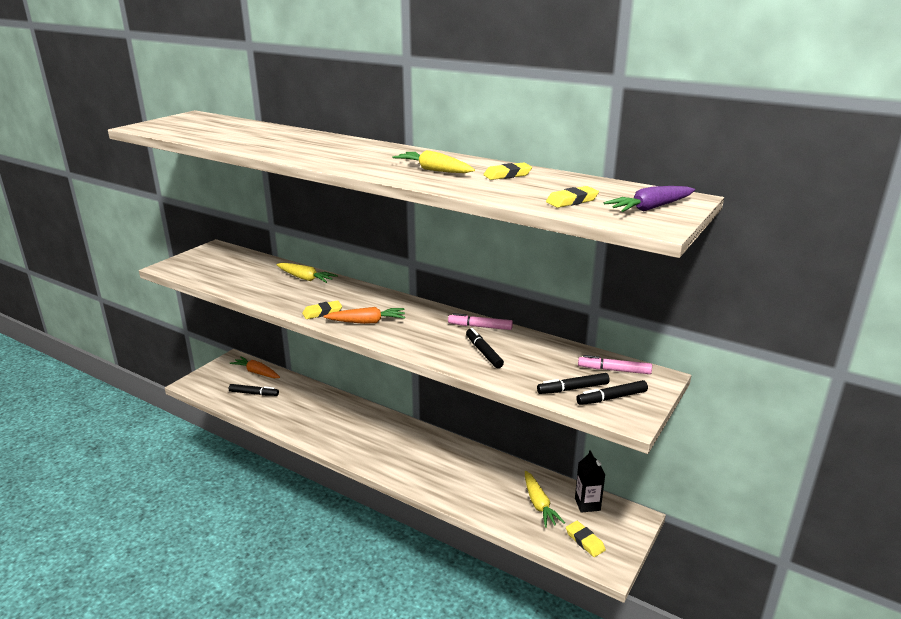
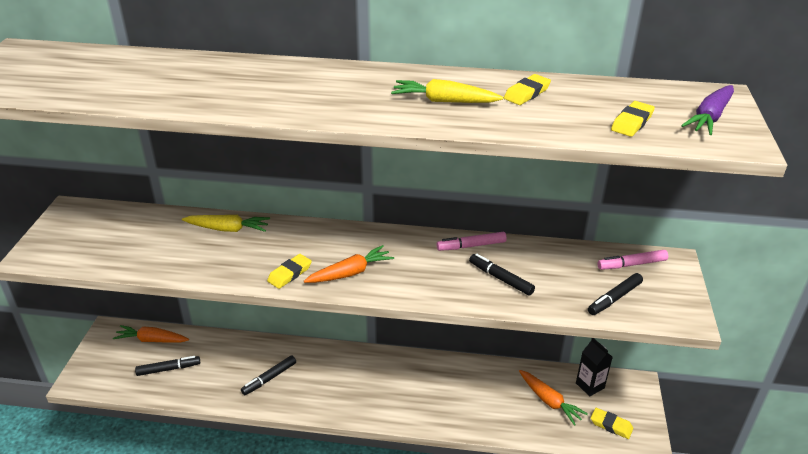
camera: 25 degrees left, 10 degrees up
yellow carrot [525,471,565,528] -> orange carrot [519,370,588,426]
black marker [576,380,648,405] -> black marker moved to [241,355,296,395]

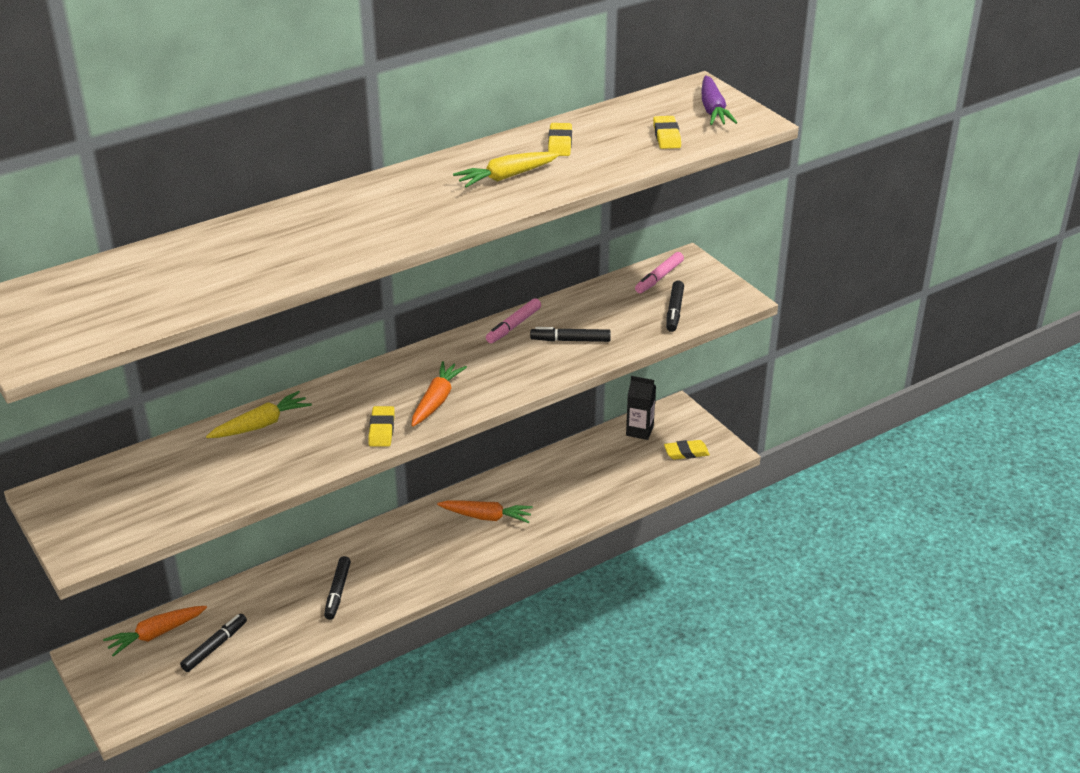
camera: 40 degrees left, 0 degrees up
orange carrot [519,370,588,426] -> orange carrot moved to [437,500,533,523]

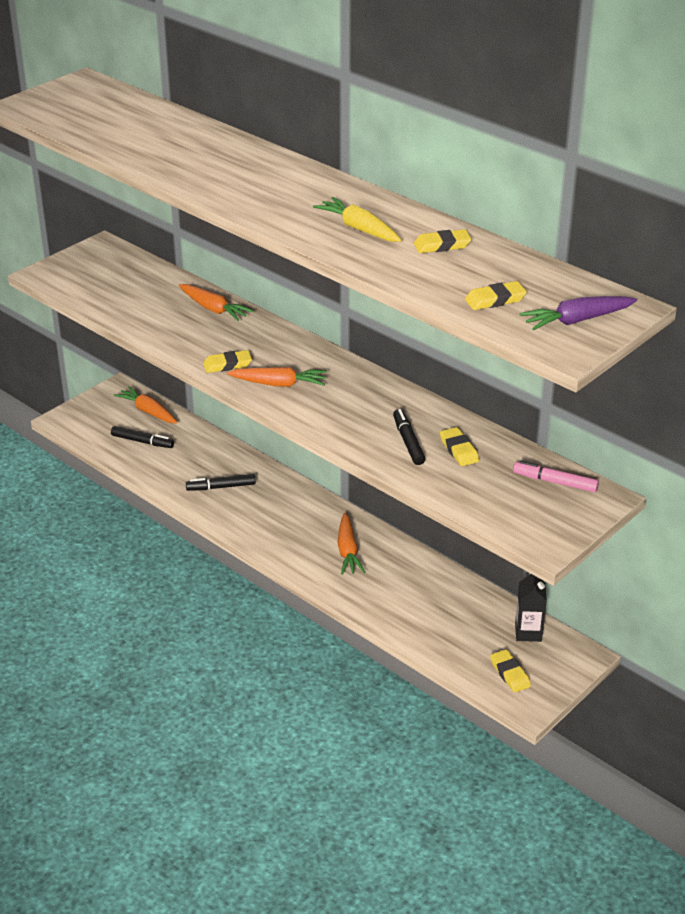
camera: 75 degrees right, 0 degrees up
yellow carrot [206,391,312,438] -> orange carrot [179,284,254,321]
pink marker [486,298,541,343] -> none
black marker [666,280,684,332] -> none
none -> yellow eraser [440,427,479,466]

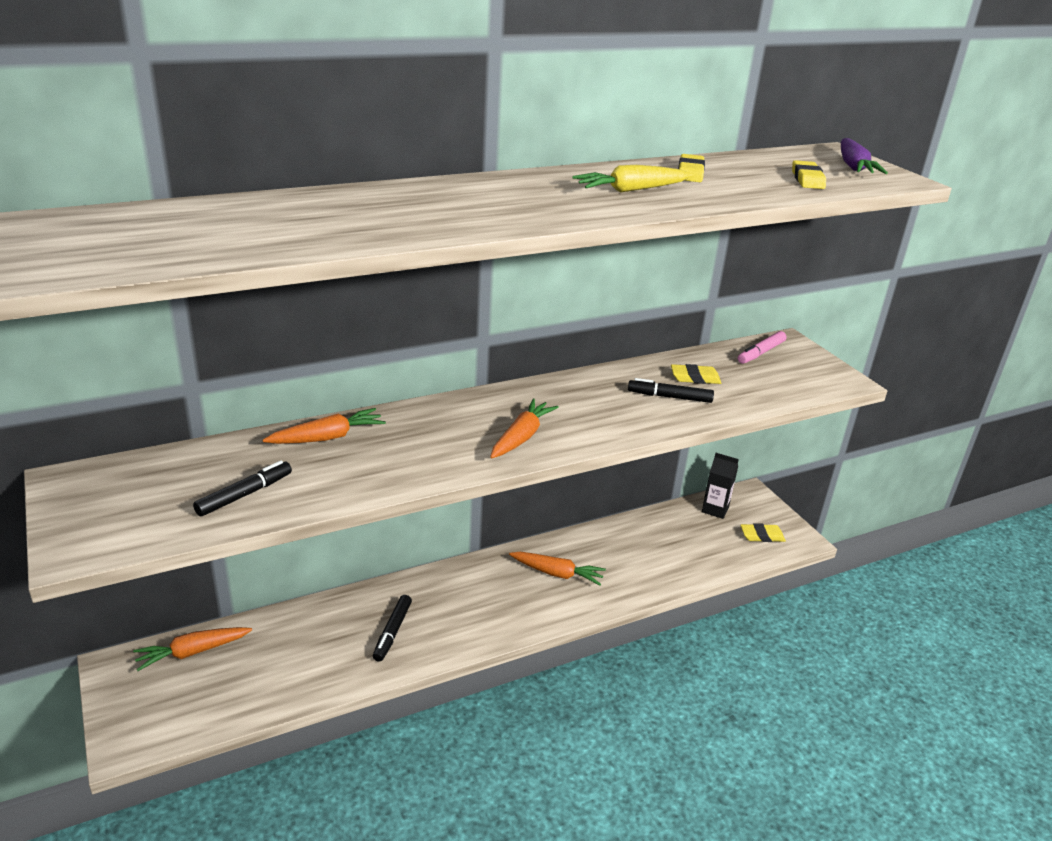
camera: 70 degrees left, 5 degrees down
black marker [111,426,174,448] -> black marker moved to [193,461,292,516]
yellow eraser [203,350,252,373] -> none

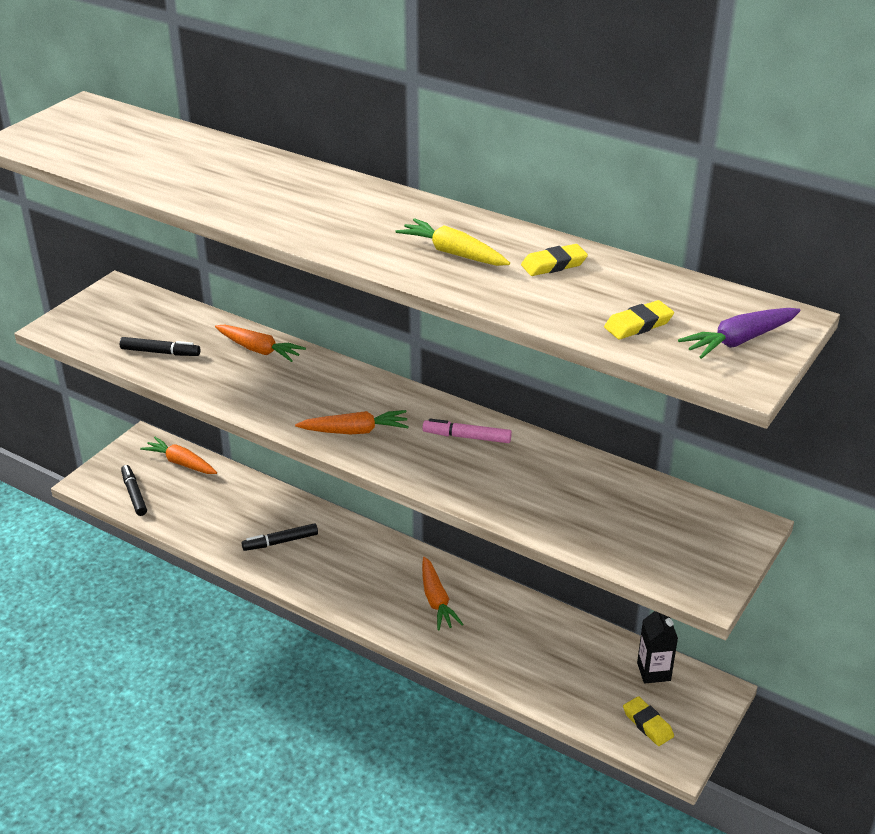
camera: 60 degrees right, 5 degrees up
black marker [628,378,714,403] -> black marker moved to [121,465,147,516]
yellow eraser [671,364,721,384] -> none
pink marker [738,331,786,364] -> pink marker moved to [422,419,512,443]

